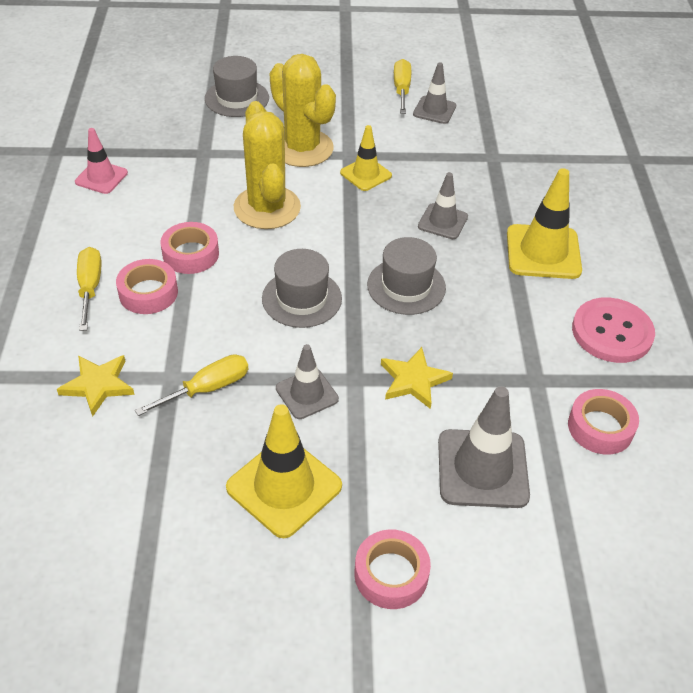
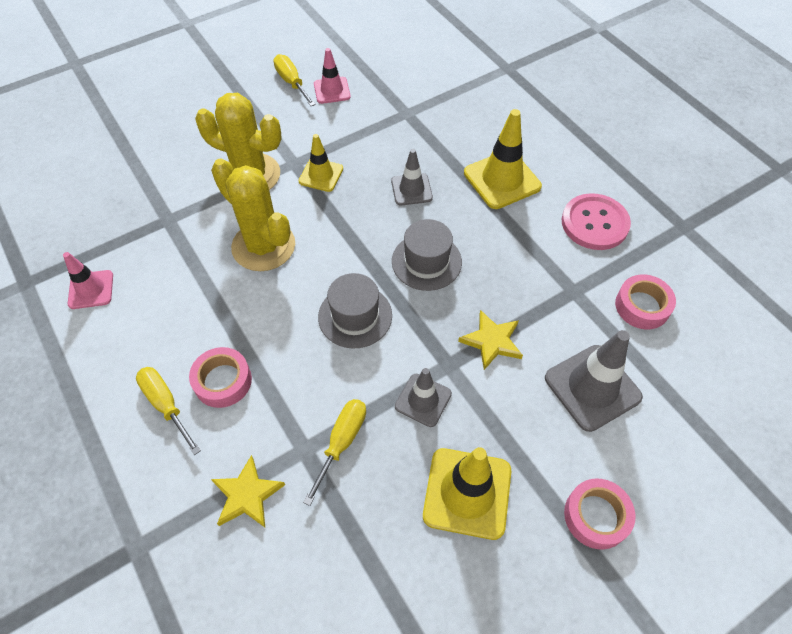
camera: 30 degrees left, 10 degrees up
pink tape [161,222,219,274] -> none
grey hat [205,56,269,117] -> none
grey traffic cone [413,62,456,124] -> pink traffic cone [314,48,351,104]

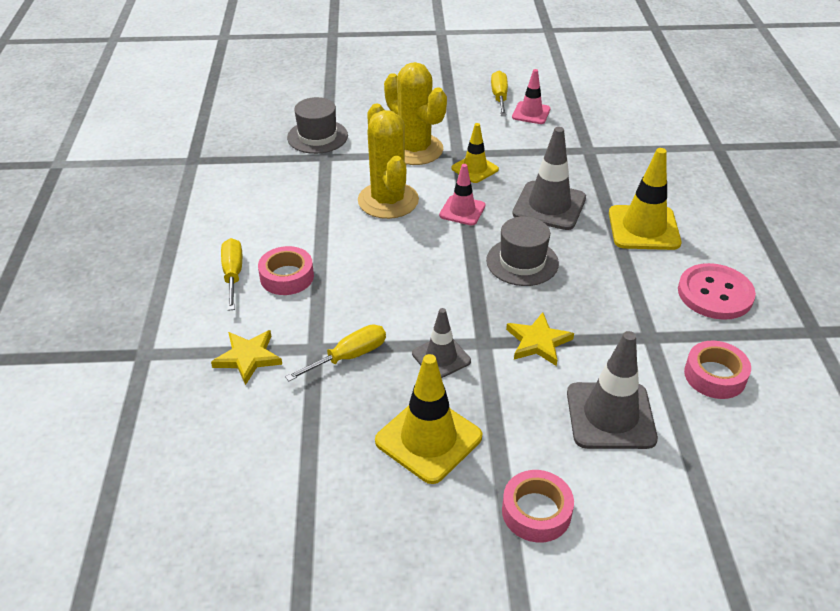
camera: 30 degrees right, 15 degrees down
pink traffic cone [63,252,113,309] -> pink traffic cone moved to [439,164,485,225]
grey hat [318,273,392,349] -> grey hat moved to [287,97,348,154]
grey traffic cone [391,149,433,205] -> grey traffic cone [512,127,586,230], size x1.64

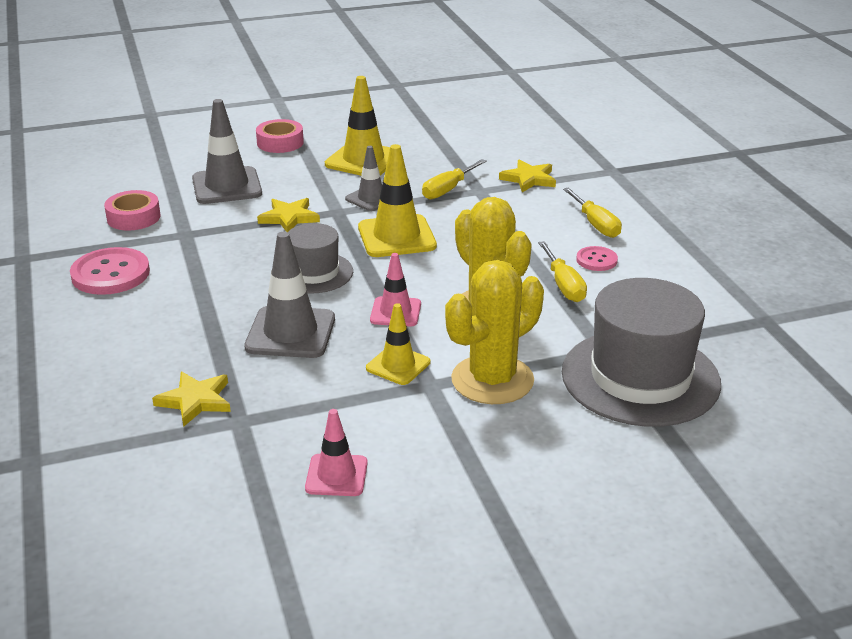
camera: 165 degrees right, 10 degrees down
pink tape [258,246,314,295] -> none
grey hat [287,97,348,154] -> grey hat [562,278,721,427], size x1.75
yellow cactus [384,62,447,165] -> yellow cactus turned 75 degrees counterclockwise [445,260,544,404]
yellow screwdriver [491,71,508,116] -> yellow screwdriver moved to [538,241,587,302]
yellow traffic cone [609,148,681,250] -> yellow traffic cone moved to [358,144,437,257]
none -> yellow star [152,372,231,427]
none -> pink button [576,246,618,271]

